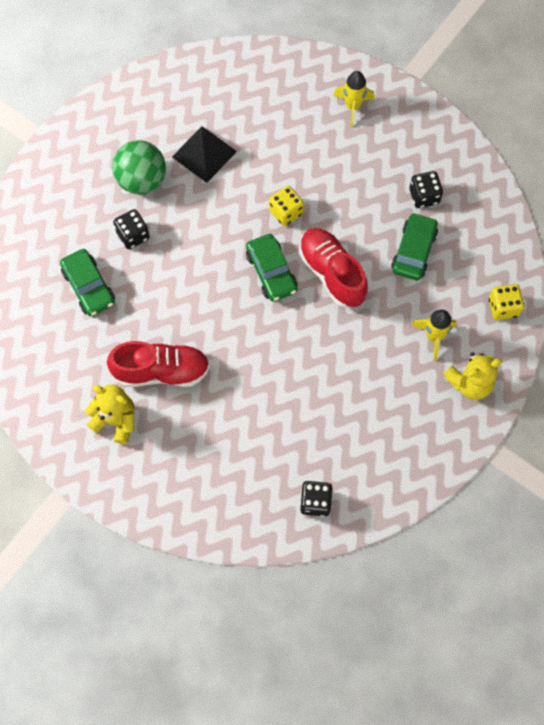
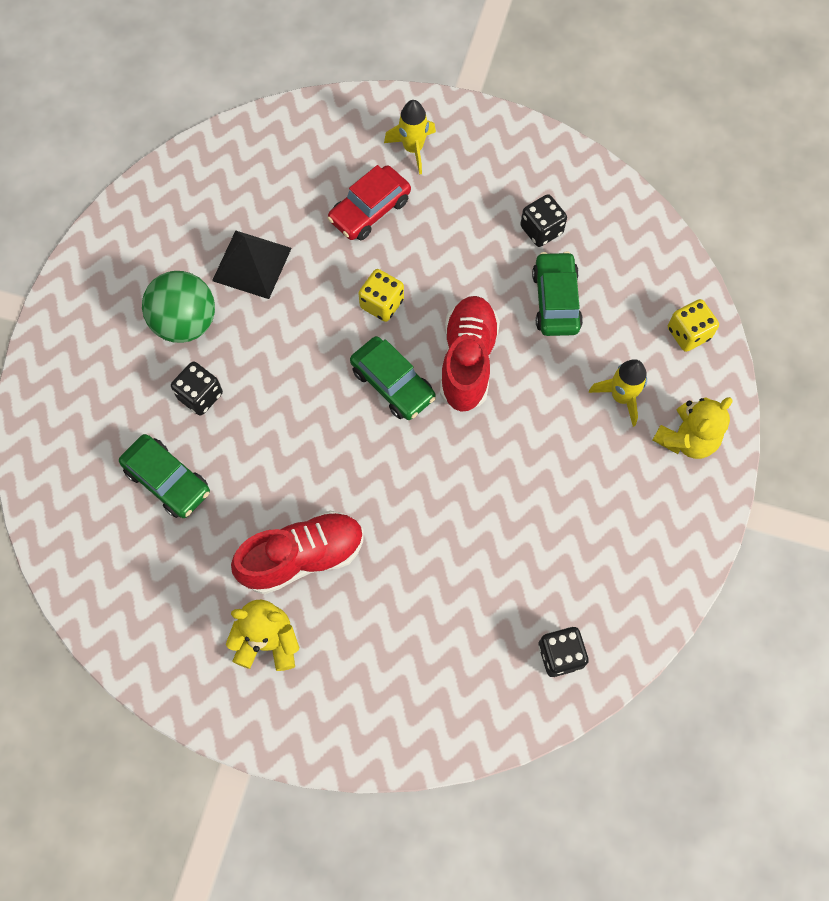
camera: 20 degrees left, 0 degrees up
red shoe [299,228,368,308] -> red shoe turned 60 degrees clockwise [440,296,500,412]
none -> red car [328,165,411,240]

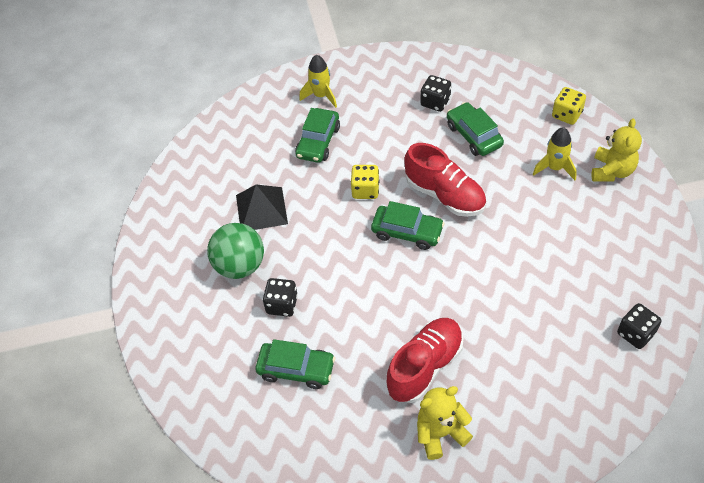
camera: 25 degrees left, 15 degrees down
red car [328,165,411,240] -> green car [295,108,340,163]
red shoe [440,296,500,412] -> red shoe turned 150 degrees clockwise [404,143,486,217]

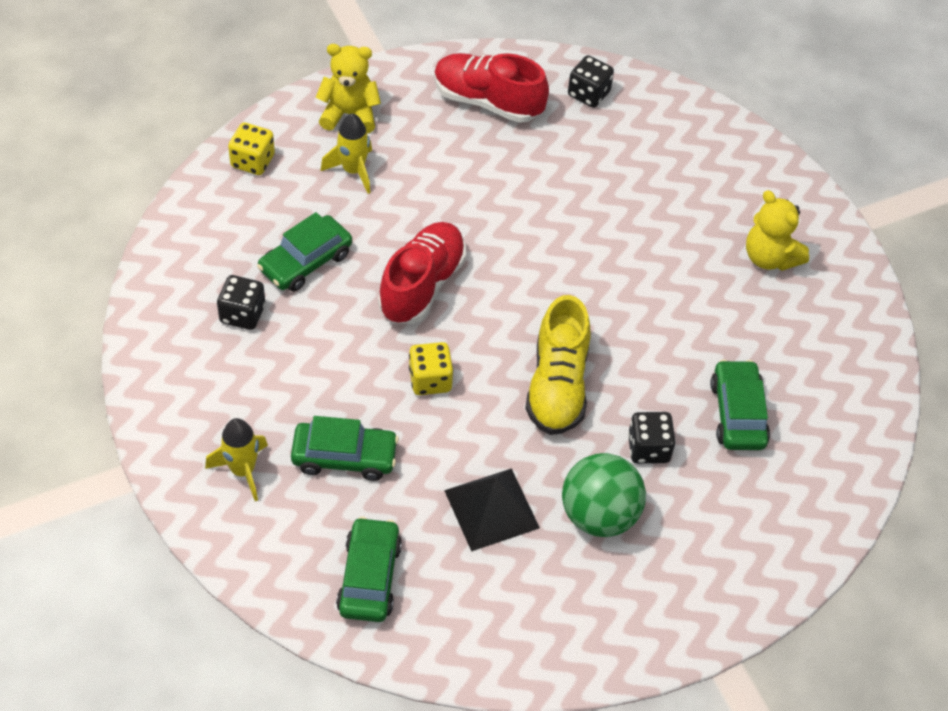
camera: 110 degrees left, 0 degrees up
green car [371,201,445,250] -> green car moved to [336,517,402,622]
red shoe [387,318,463,403] -> red shoe moved to [434,53,549,123]
none -> yellow shoe [525,295,591,435]

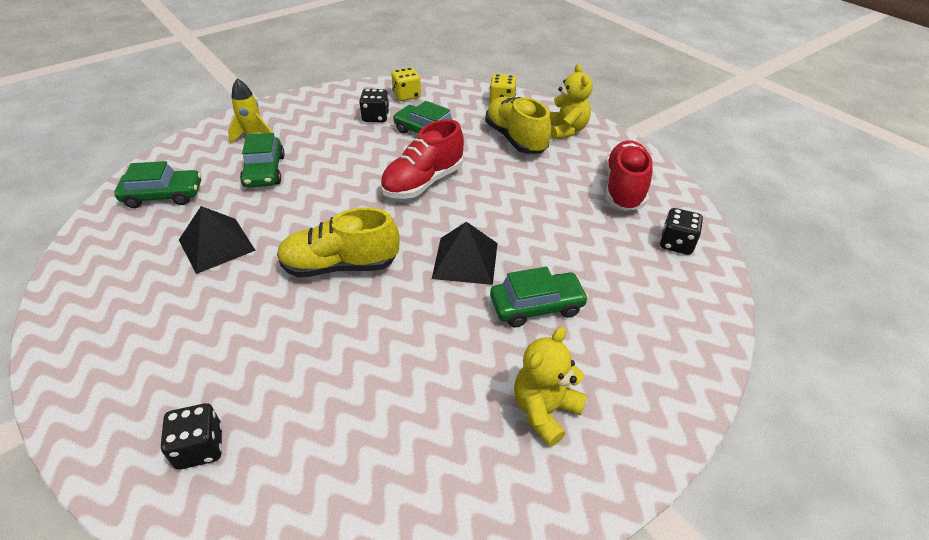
camera: 80 degrees right, 10 degrees down
yellow rocket [321,114,372,194] -> yellow shoe [485,96,551,154]
red shoe [378,222,466,324] -> red shoe turned 120 degrees clockwise [380,119,464,199]
yellow dice [409,342,453,395] -> yellow dice moved to [391,67,421,101]
green ball [562,453,646,537] -> none
black dice [628,412,676,464] -> black dice moved to [161,403,222,470]
green car [710,360,770,450] -> green car moved to [490,267,589,327]
none -> black pyramid [432,222,498,285]

